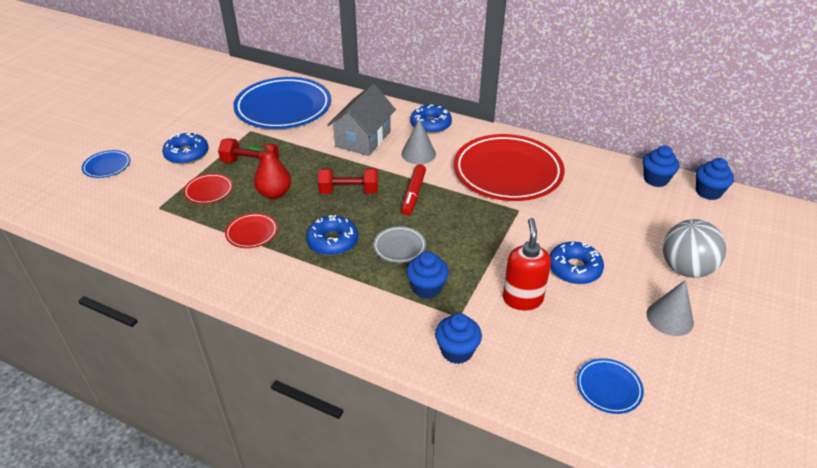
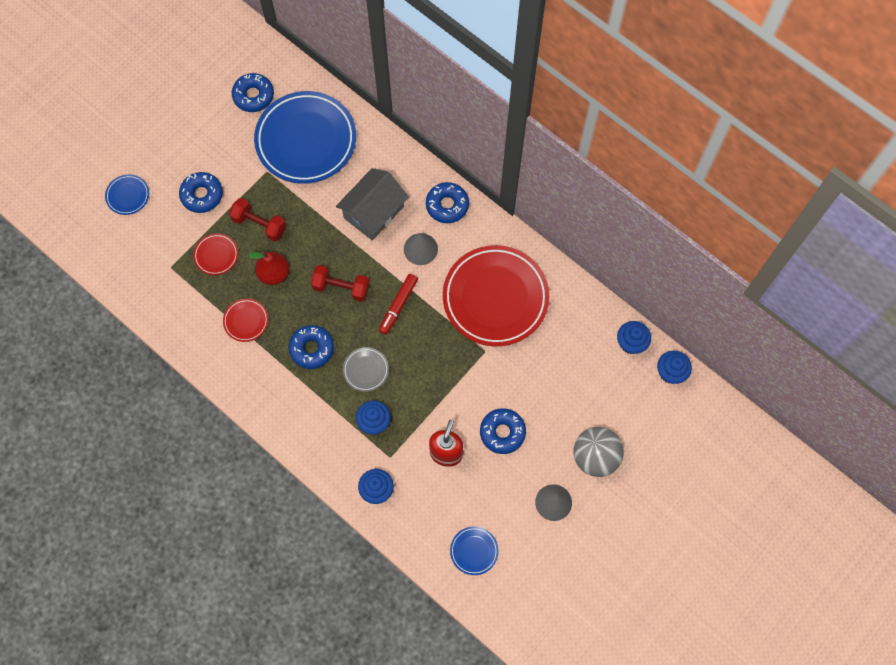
camera: 15 degrees right, 30 degrees up
none -> blue donut [232,73,274,112]

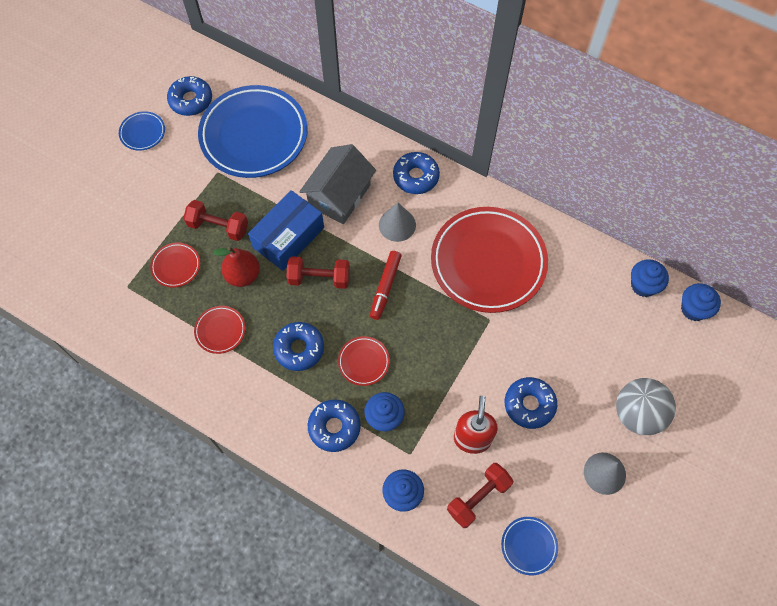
camera: 10 degrees left, 5 degrees down
blue plate [105,174,149,215] -> blue plate moved to [119,111,165,151]
blue donut [179,172,223,213] -> blue donut moved to [308,399,361,452]
grey plate [343,347,389,392] -> red plate [338,336,390,386]
none -> blue box [248,190,324,271]
none -> red dumbbell [447,463,514,528]

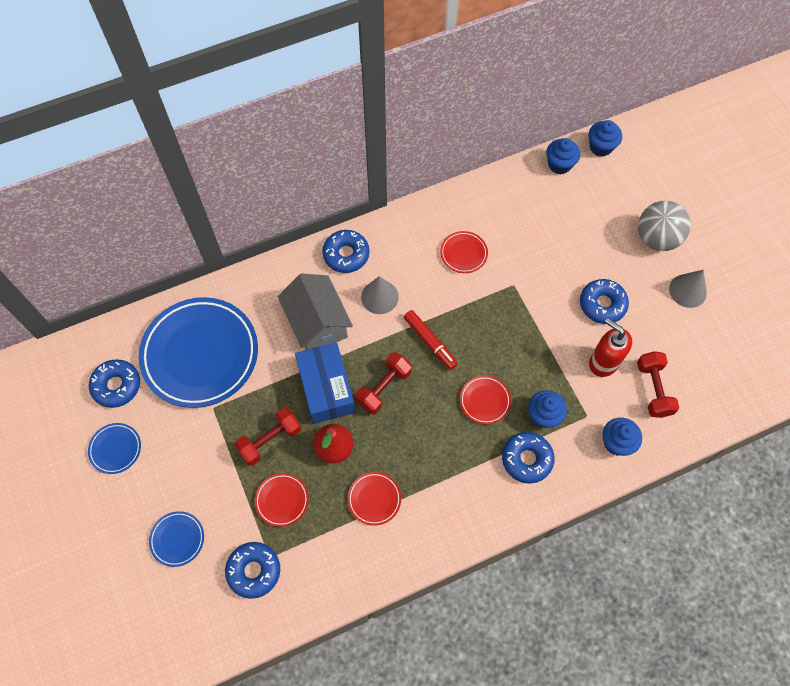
camera: 55 degrees left, 0 degrees up
blue donut [273,322,324,371] -> blue donut moved to [225,542,280,599]
red plate [431,207,548,313] -> red plate [440,231,488,273], size x0.43
blue plate [501,517,558,575] -> blue plate moved to [149,511,204,567]

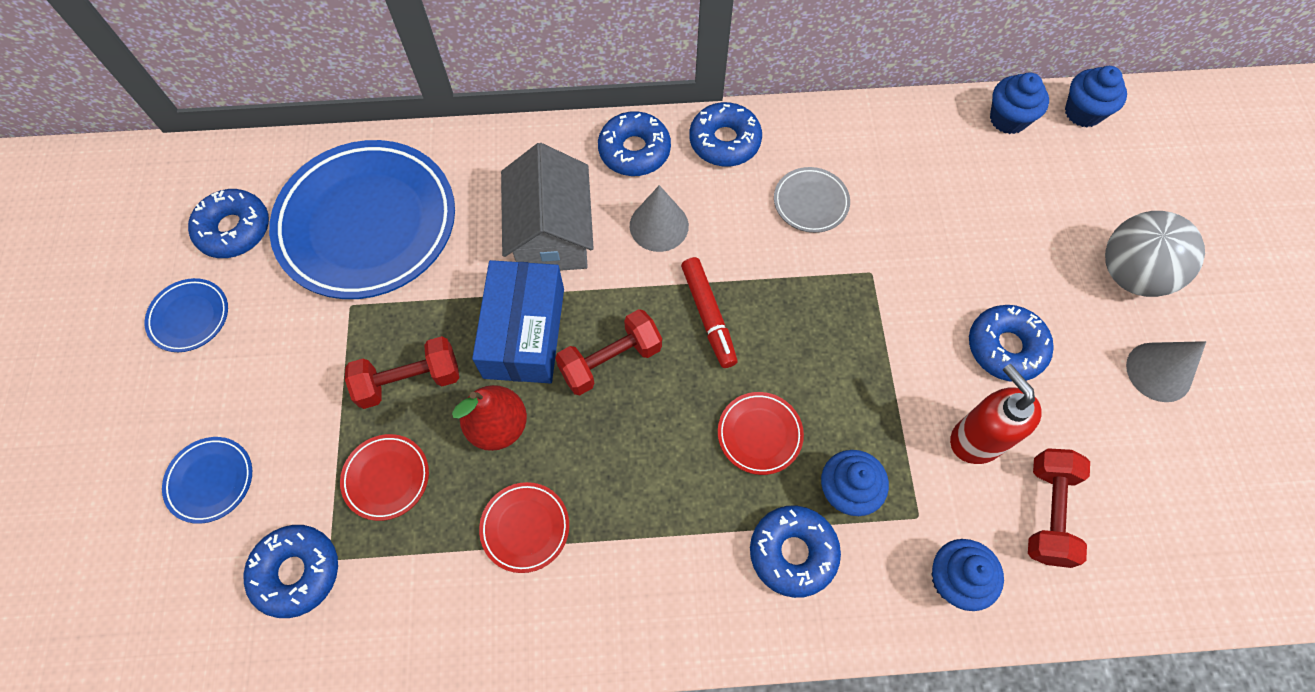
camera: 20 degrees right, 0 degrees up
red plate [440,231,488,273] -> grey plate [774,167,850,233]
none -> blue donut [689,102,762,166]

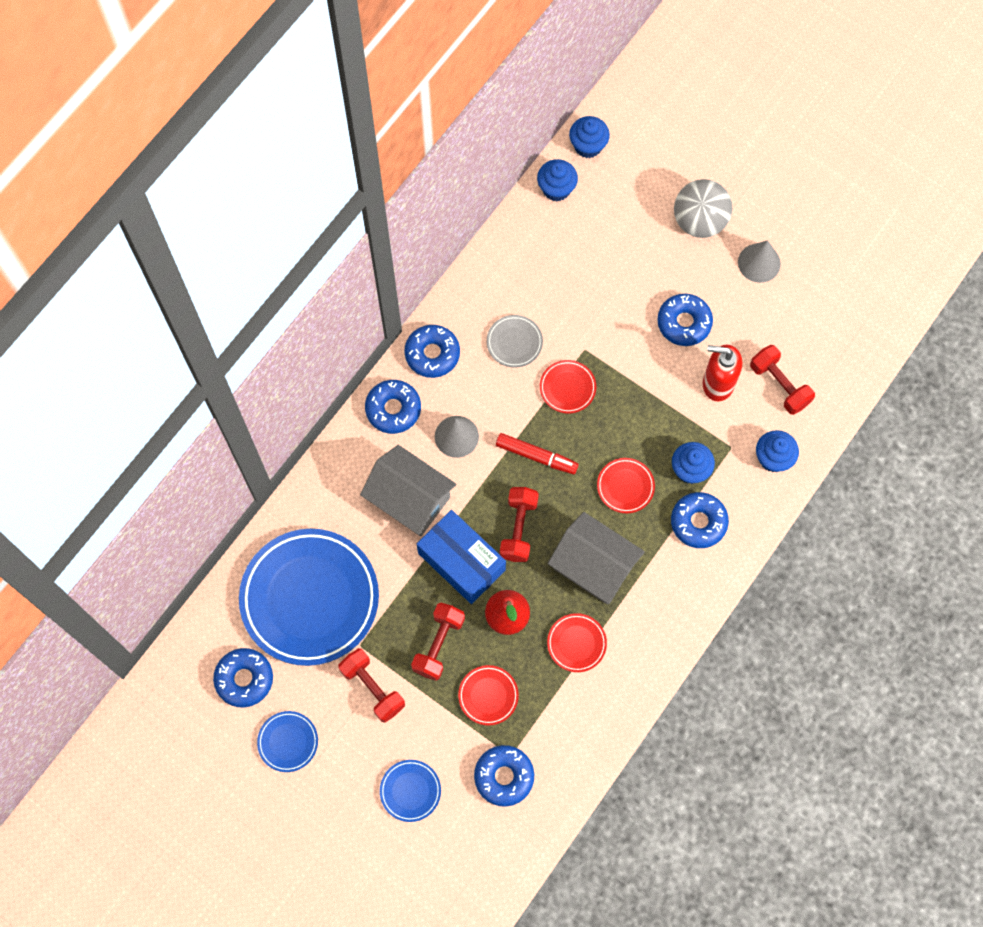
camera: 50 degrees left, 5 degrees up
none -> red dumbbell [339,648,405,723]
none -> red plate [540,360,596,413]
none -> grey house [548,512,645,604]

